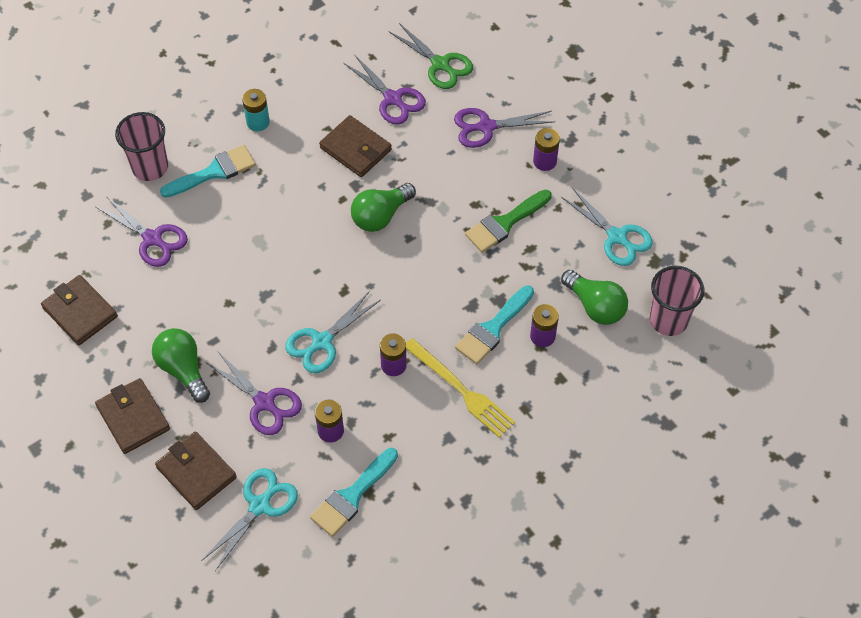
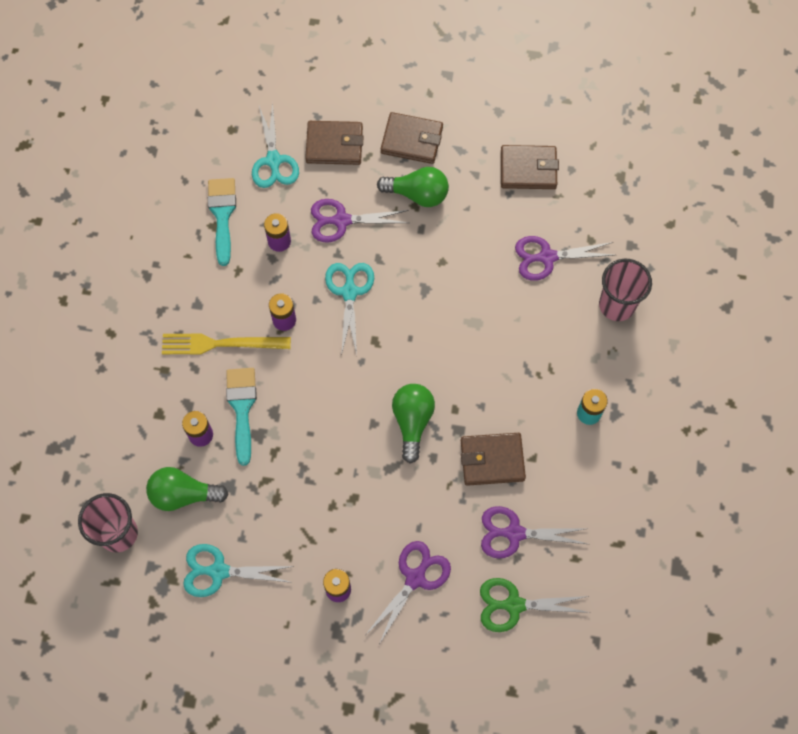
camera: 135 degrees right, 10 degrees up
turquoise brush [160,145,256,198] -> none
green brush [465,190,552,253] -> none

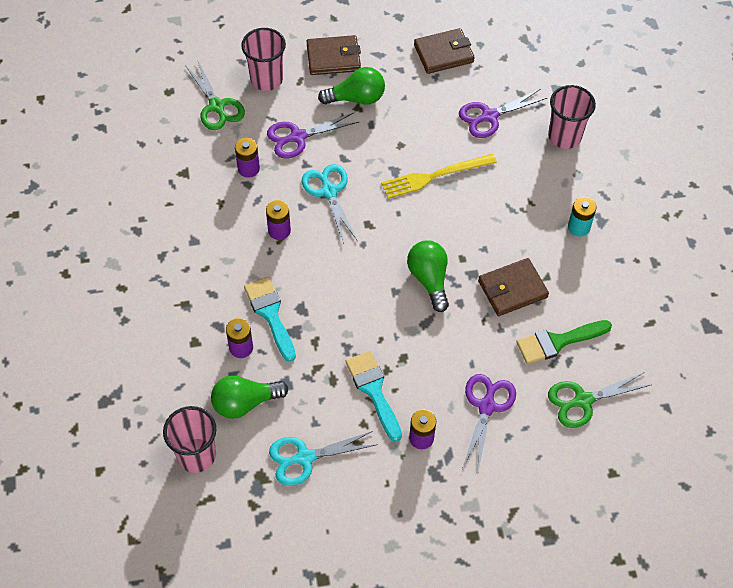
camera: 20 degrees left, 10 degrees down
yellow fork [162,334,291,354] -> yellow fork moved to [381,154,497,199]
turquoise brush [208,178,236,266] -> turquoise brush moved to [345,351,402,442]
turquoise scissors [252,102,299,188] -> green scissors [185,60,245,130]
brown wallet [305,121,364,165] -> pink cup [241,28,286,91]
purple scissors [481,506,589,559] -> green brush [516,320,612,364]

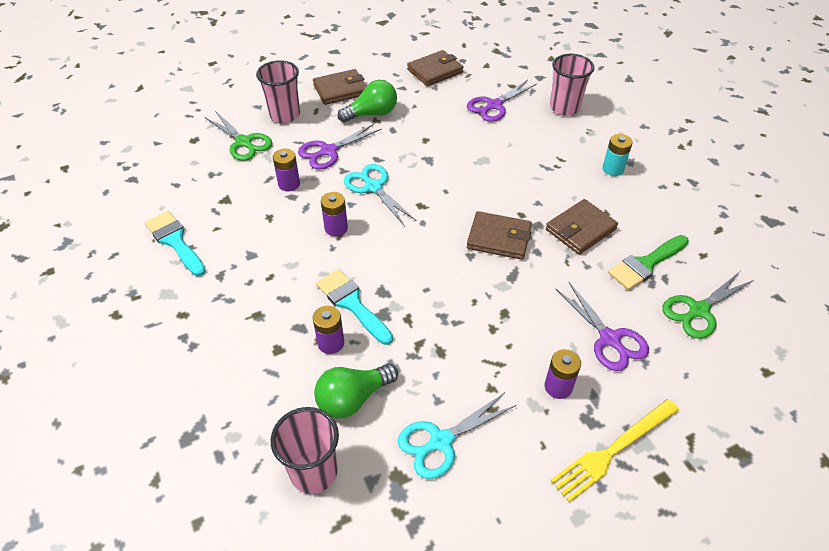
camera: 15 degrees left, 10 degrees down
turquoise brush [345,351,402,442] -> turquoise brush moved to [145,211,206,276]
yellow fork [381,154,497,199] -> yellow fork moved to [550,399,679,503]
green light bulb [407,241,449,312] -> brown wallet [467,211,532,260]
purple scissors [463,374,516,471] -> purple scissors turned 150 degrees clockwise [556,282,649,371]

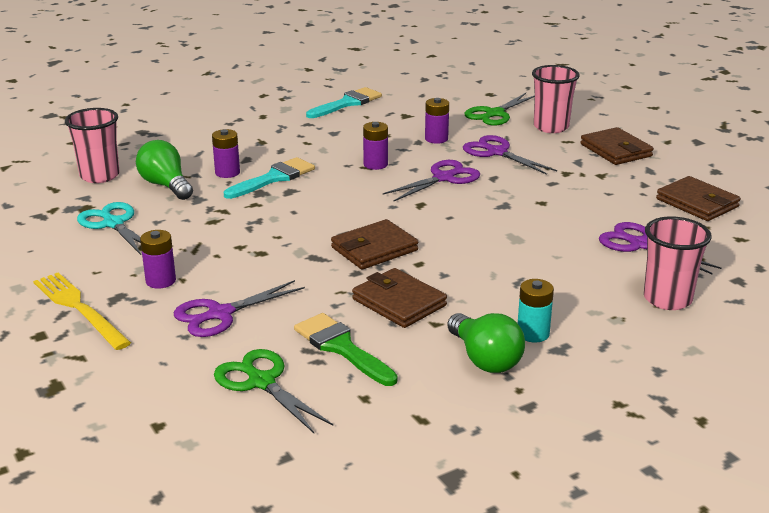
camera: 85 degrees right, 20 degrees down
green light bulb [337,80,397,122] -> green light bulb moved to [447,313,525,373]
turquoise scissors [344,164,417,225] -> purple scissors [383,160,480,201]
brown wallet [467,211,532,260] -> brown wallet turned 45 degrees clockwise [331,219,418,270]

